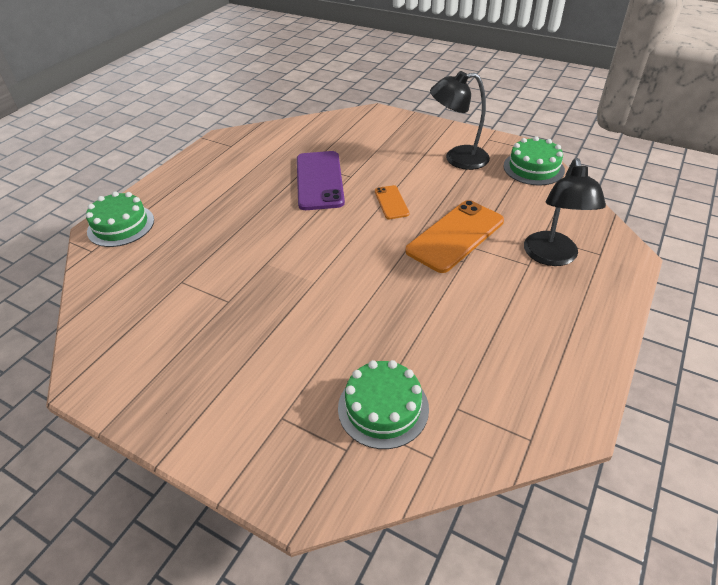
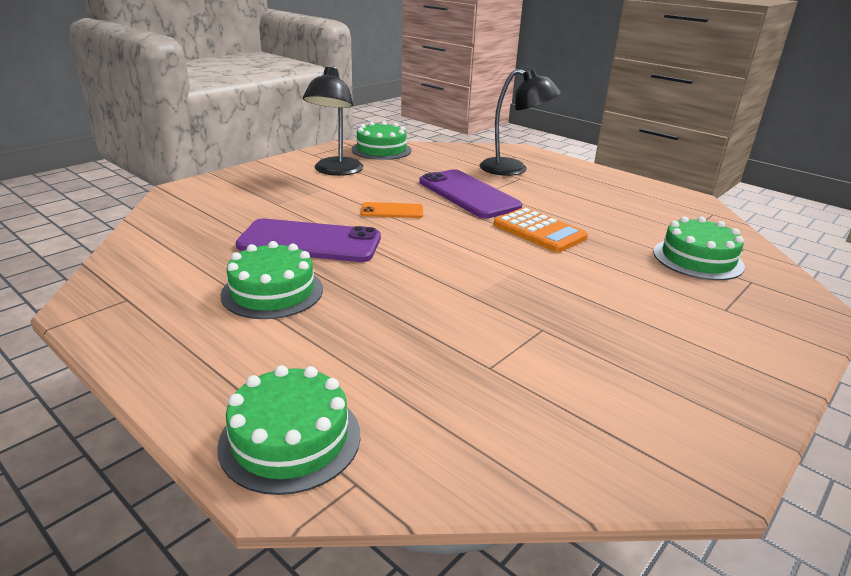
camera: 80 degrees left, 15 degrees down
orange phone [405,200,504,273] -> purple phone [419,169,522,218]
none -> green cake [220,241,323,319]
none -> orange calculator [494,208,588,253]

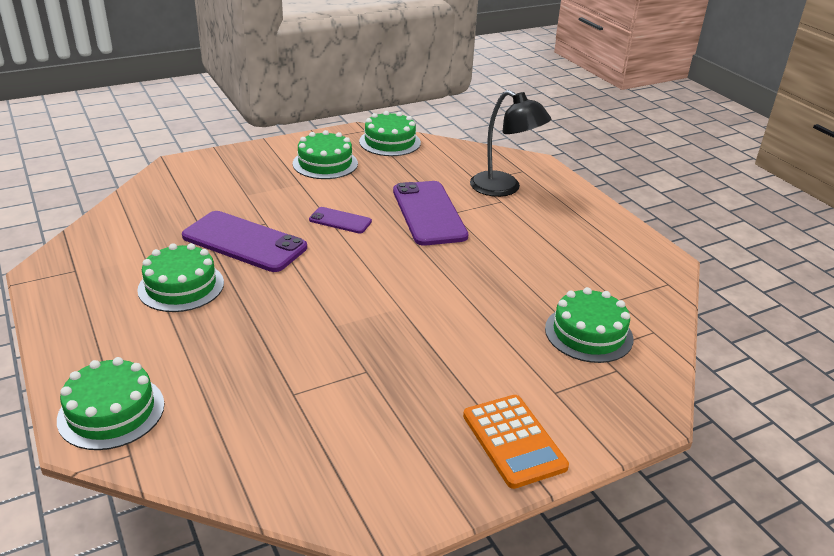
camera: 20 degrees right, 5 degrees up
black lamp [303,66,364,176] -> green cake [293,130,358,179]
orange phone [360,202,423,218] -> purple phone [309,207,372,233]
orange calculator [494,208,588,253] -> orange calculator moved to [463,395,569,489]

